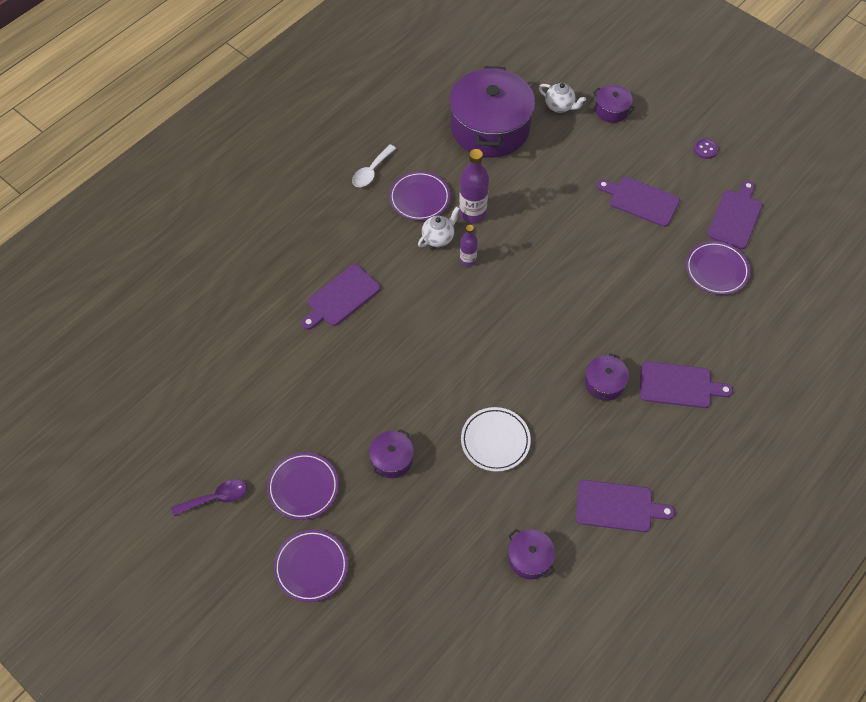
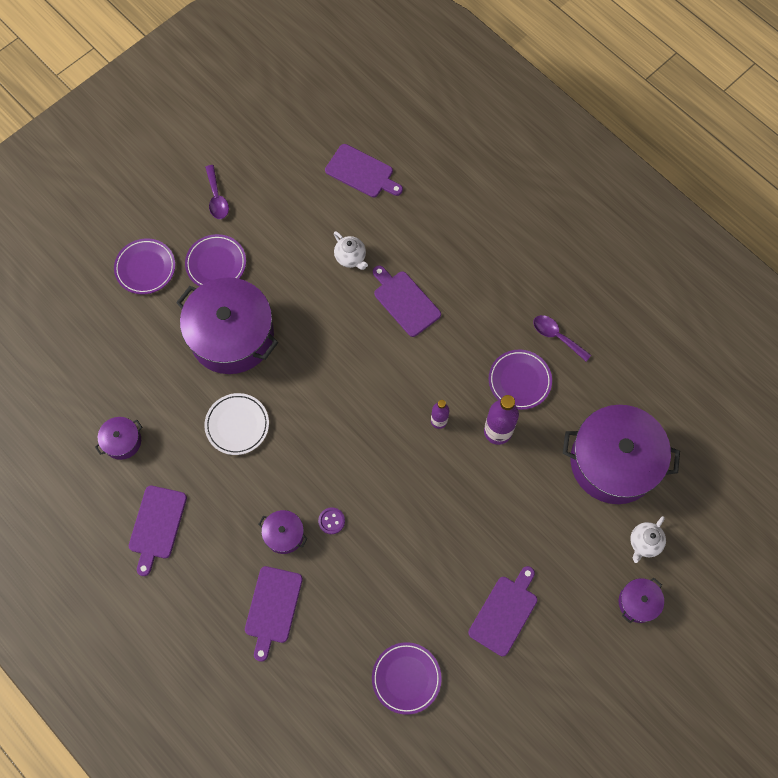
camera: 95 degrees right, 10 degrees up
white spoon [352,145,396,187] -> purple spoon [534,315,591,362]
purple pot [369,429,414,478] -> purple pot [176,277,278,374], size x2.28
white teapot [418,207,460,247] -> white teapot moved to [334,231,368,270]
purple button [694,138,718,159] -> purple button moved to [318,507,345,534]
purple cutting board [707,181,762,249] -> purple cutting board moved to [325,144,403,198]

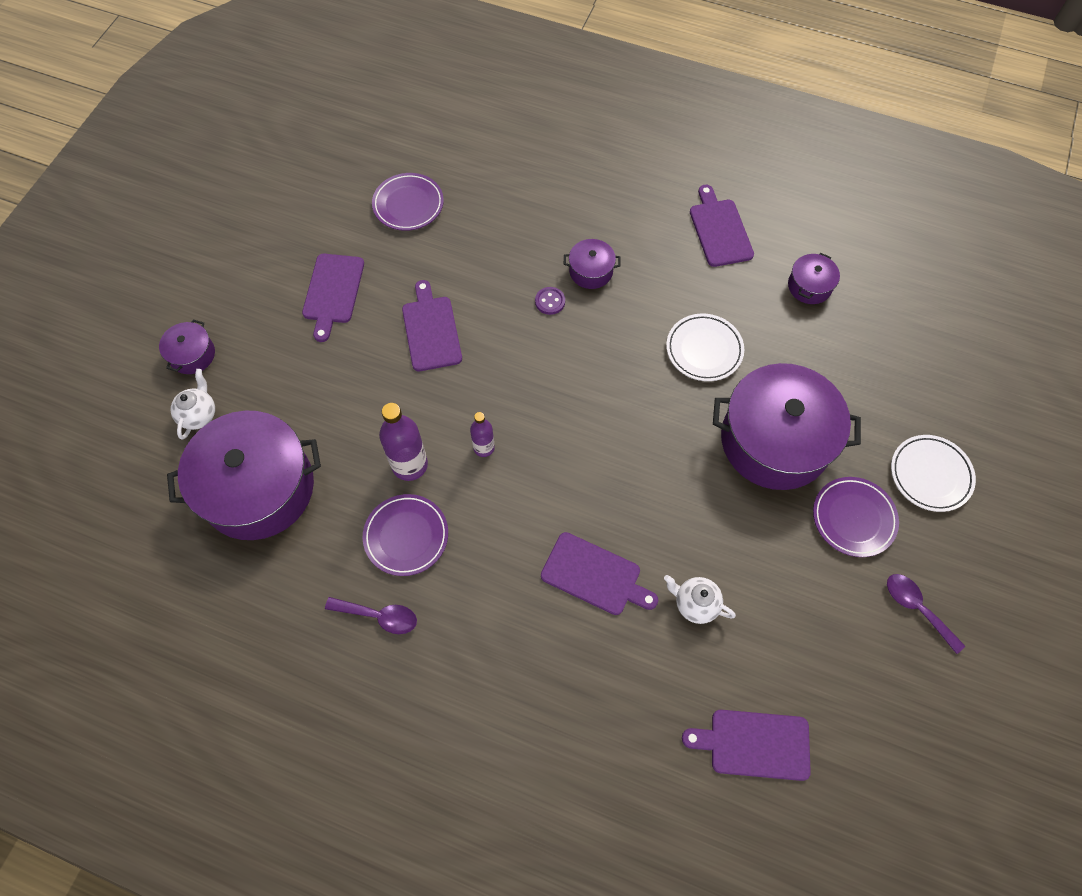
camera: 155 degrees right, 5 degrees down
purple plate [114,238,175,294] -> white plate [891,435,976,512]
purple cutting board [245,566,303,662] -> purple cutting board moved to [402,280,462,371]

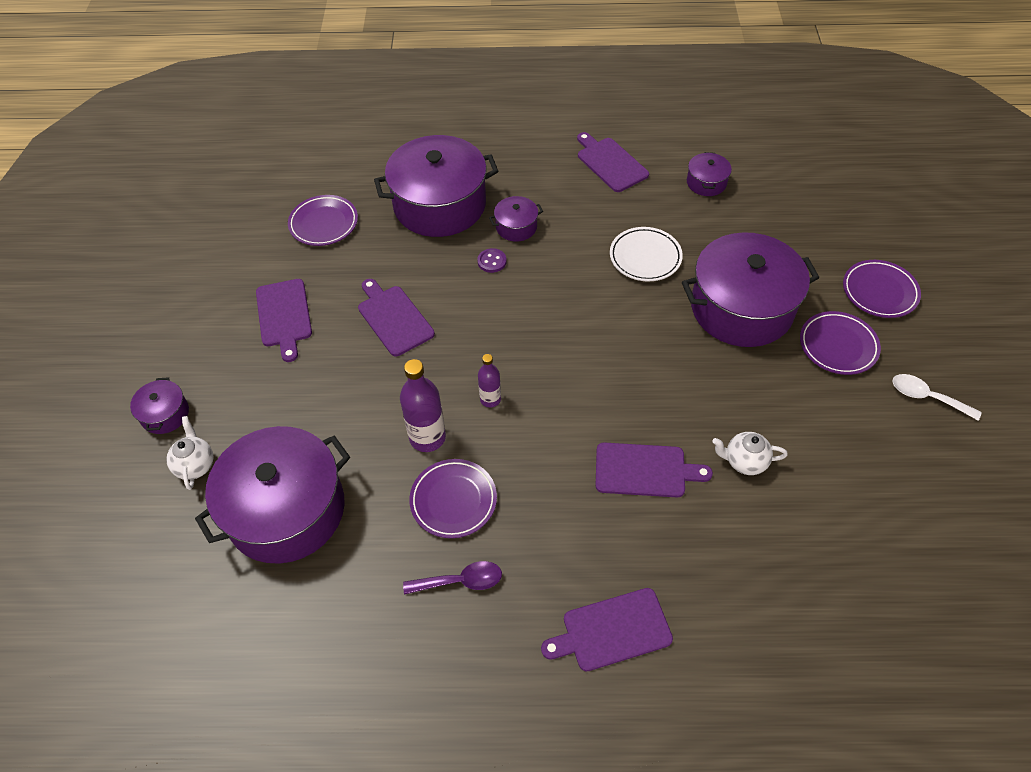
camera: 20 degrees left, 10 degrees down
purple cutting board [682,710,811,781] -> purple cutting board moved to [541,588,673,671]
purple spoon [887,574,965,654] -> white spoon [893,374,982,421]
white plate [891,435,976,512] -> purple plate [843,260,921,318]
none -> purple pot [374,135,498,237]

